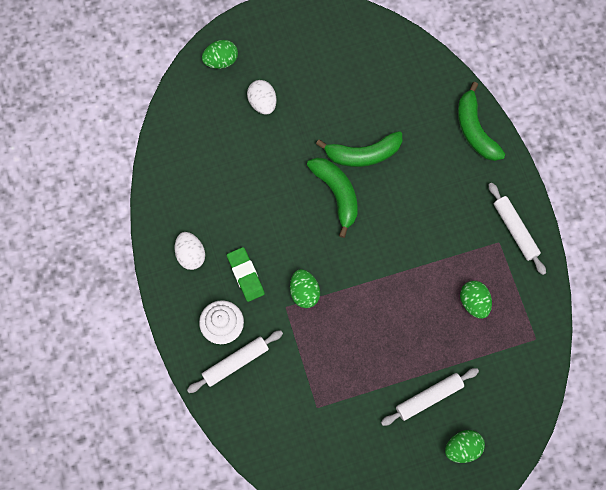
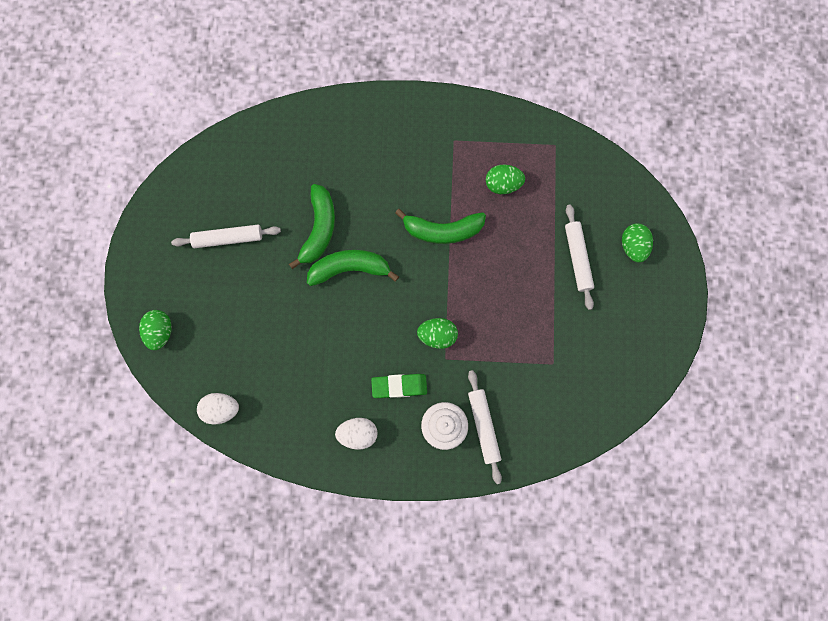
camera: 70 degrees left, 5 degrees up
white egg [247,80,277,115] -> white egg moved to [197,393,239,425]
green banana [458,82,505,161] -> green banana moved to [395,209,486,244]
white rolling pin [489,183,546,275] -> white rolling pin moved to [171,225,281,248]

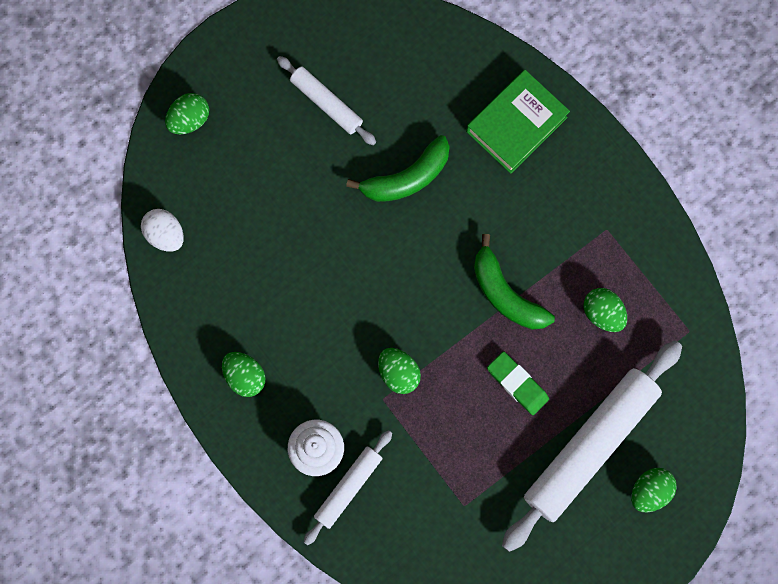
camera: 50 degrees right, 0 degrees up
green banana [307,250,399,286] -> none
white egg [335,418,378,450] -> green egg [222,352,265,397]
green eraser [371,374,427,398] -> green eraser moved to [487,352,549,415]
white rolling pin [565,204,594,310] -> white rolling pin [502,341,682,552], size x1.94
none -> green book [466,70,570,174]

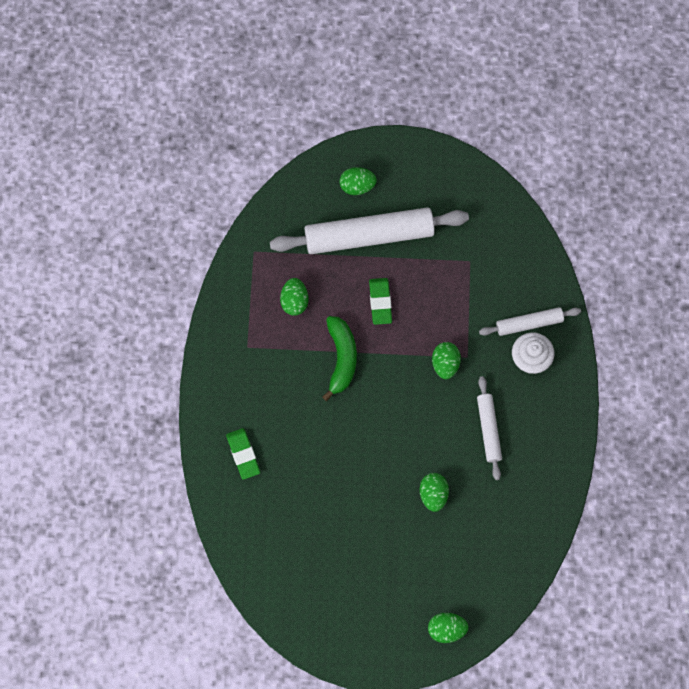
camera: 140 degrees left, 5 degrees down
white egg [141,209,184,252] -> none
green egg [222,352,265,397] -> green egg moved to [420,473,449,512]
white rolling pin [277,56,376,145] -> white rolling pin moved to [477,376,502,480]
green banana [346,135,450,202] -> none
green book [466,70,570,174] -> green eraser [226,428,260,480]

